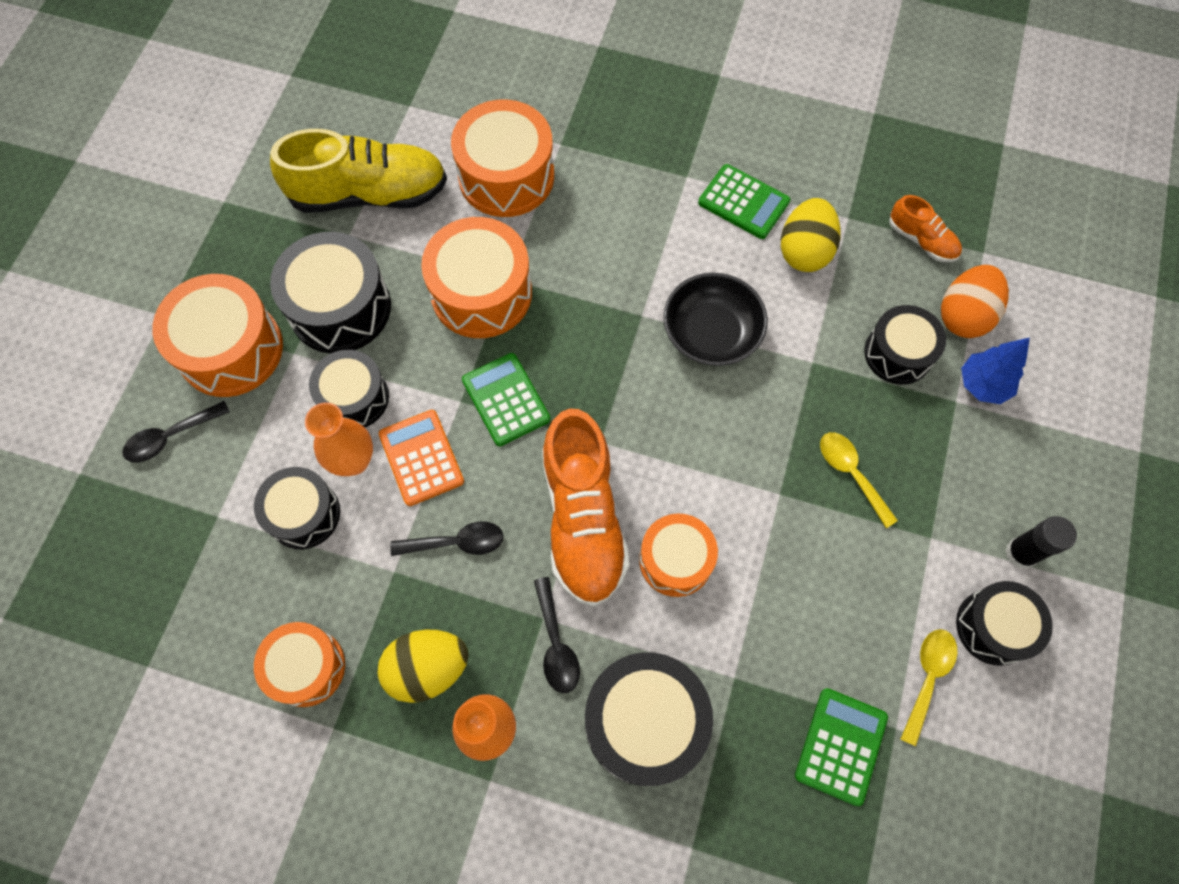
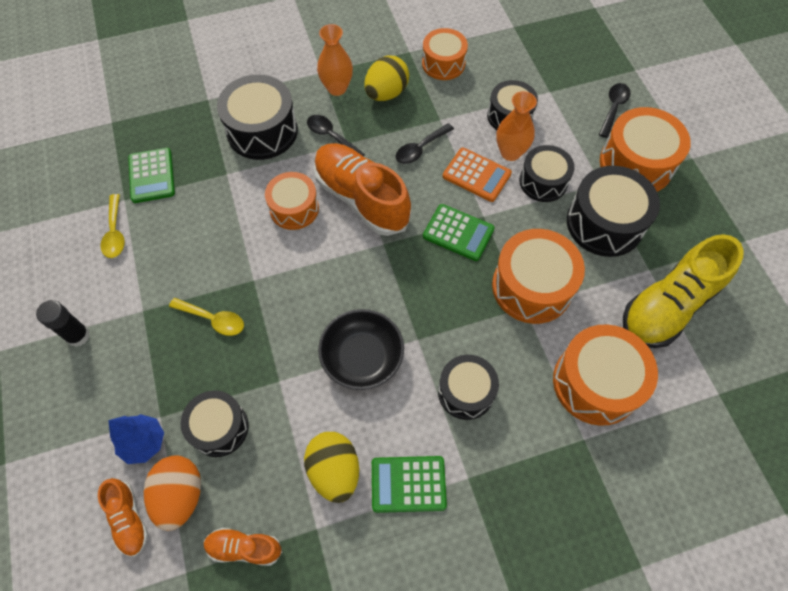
camera: 145 degrees right, 5 degrees down
black drum [956,581,1053,666] -> black drum moved to [438,355,499,420]
none -> orange shoe [98,478,148,557]

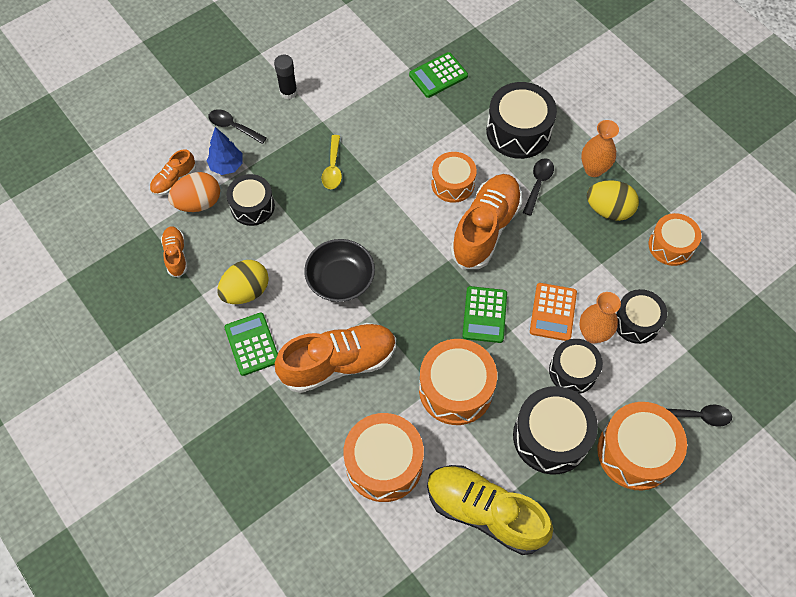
camera: 70 degrees right, 0 degrees up
yellow spoon [101,194,125,258] -> none
black spoon [395,123,454,164] -> black spoon moved to [208,109,267,144]
black drum [438,355,499,420] -> orange shoe [275,323,396,393]

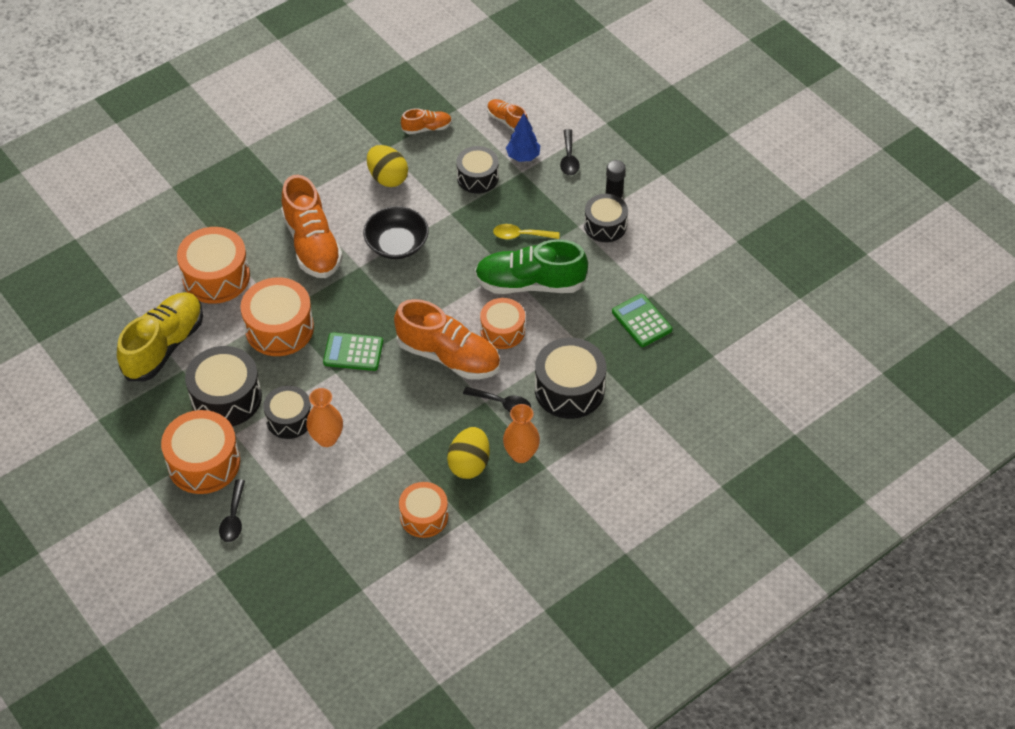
camera: 90 degrees right, 10 degrees down
orange egg [168,172,220,212] -> none
black spoon [208,109,267,144] -> black spoon turned 150 degrees clockwise [560,129,580,175]
green calculator [224,313,278,376] -> none
orange calculator [530,283,577,341] -> none
black drum [616,289,667,344] -> black drum moved to [584,194,628,242]
none -> green shoe [475,239,588,294]

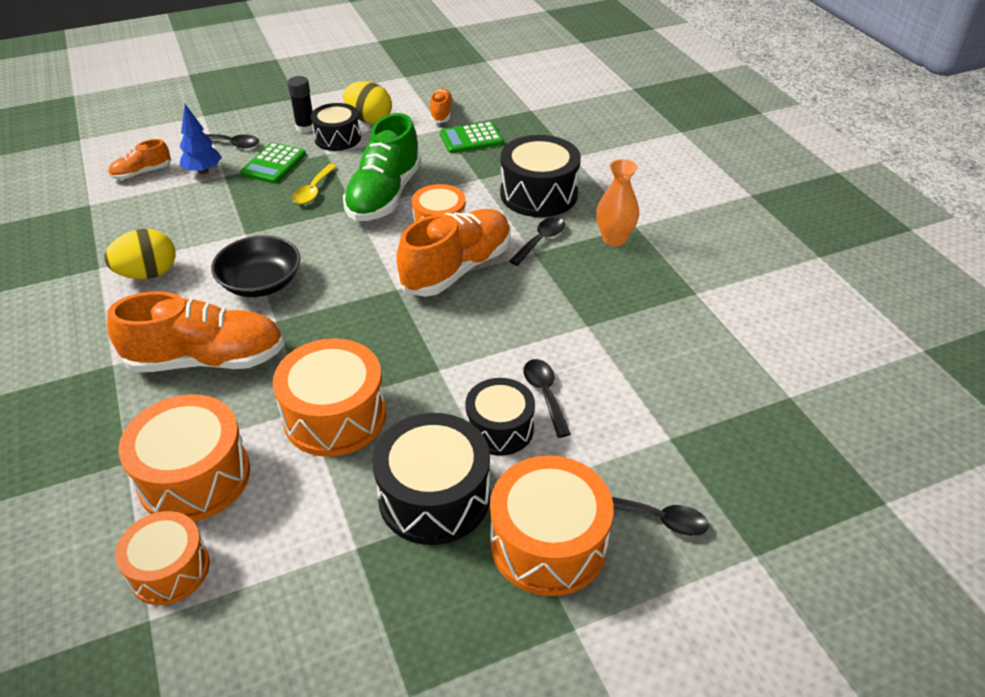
camera: 75 degrees left, 10 degrees down
yellow shoe [117,292,203,381] -> none
orange vase [306,388,343,447] -> black spoon [523,359,571,438]
green calculator [323,332,383,371] -> green calculator moved to [240,143,306,184]
orange drum [399,482,448,538] -> orange drum moved to [115,511,210,605]
orange shoe [401,108,452,134] -> orange shoe moved to [430,88,454,123]
yellow egg [447,427,490,479] -> yellow egg moved to [343,81,392,124]
black drum [456,146,499,194] -> none

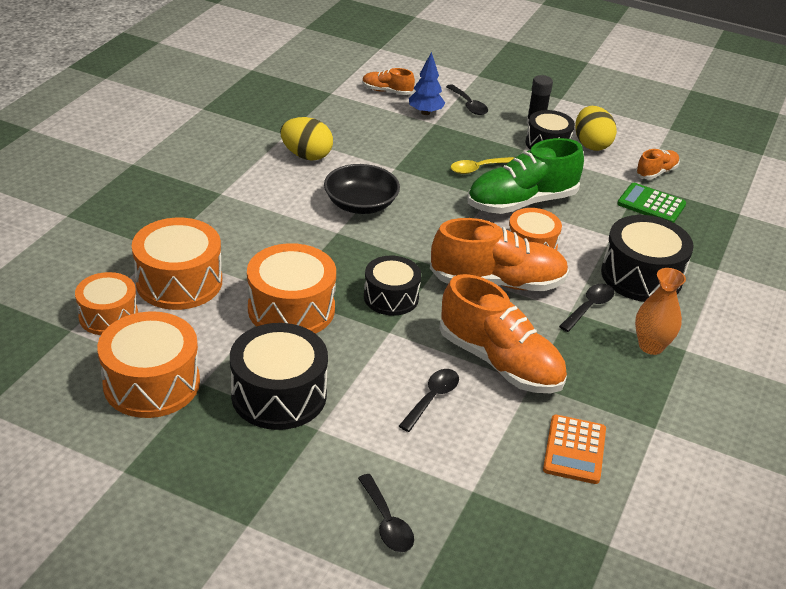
camera: 45 degrees right, 5 degrees down
orange shoe [107,292,284,373] -> orange shoe moved to [439,274,567,393]
green calculator [240,143,306,184] -> none
black drum [465,378,535,456] -> black drum moved to [364,256,421,316]
orange drum [490,455,614,596] -> orange drum moved to [97,311,200,418]
black spoon [509,217,565,266] -> black spoon turned 45 degrees counterclockwise [559,284,614,332]
none -> orange calculator [543,415,606,484]

